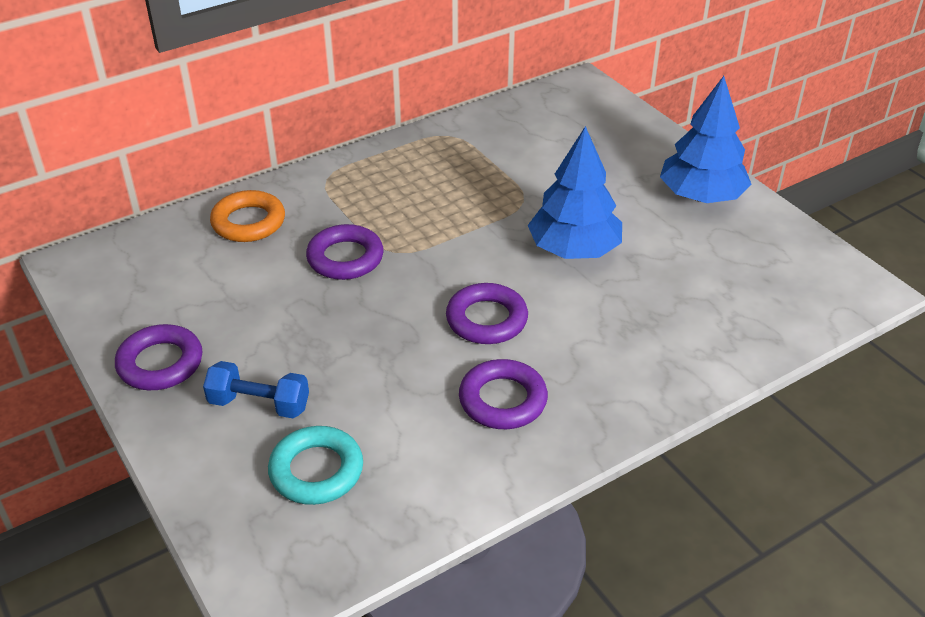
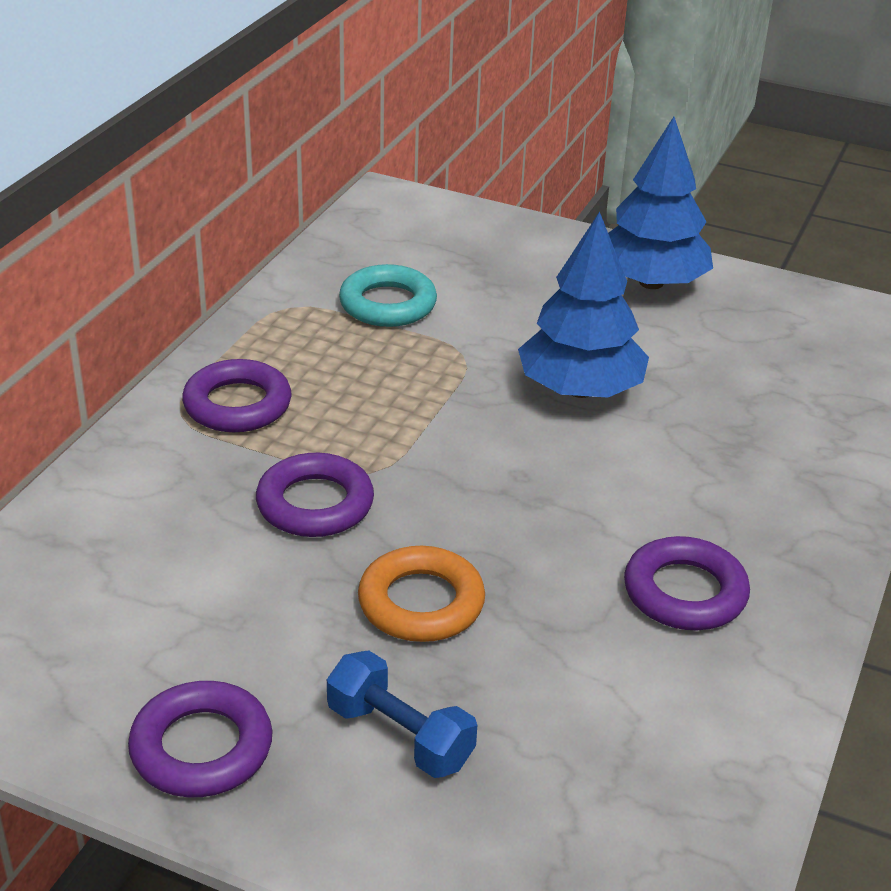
camera: 35 degrees left, 5 degrees down
blue dumbbell [203,361,309,418] -> blue dumbbell turned 60 degrees clockwise [327,650,477,778]
orange ring [210,190,285,242] -> orange ring moved to [358,546,485,642]
turquoise ring [268,426,363,505] -> turquoise ring moved to [339,264,437,327]
purple ring [446,283,528,344] -> purple ring moved to [182,359,292,432]

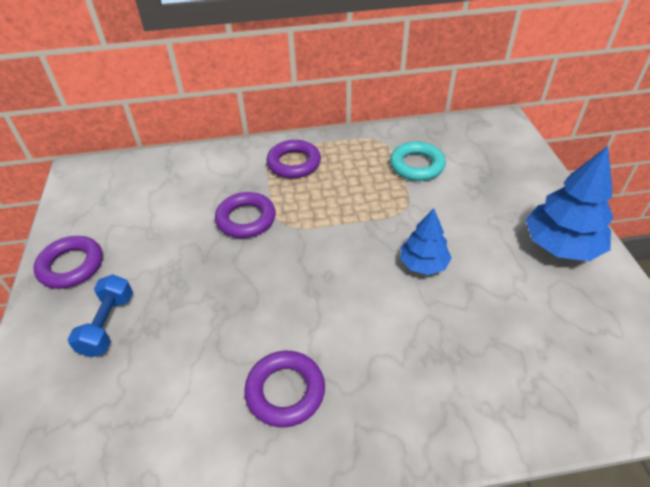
camera: 60 degrees right, 10 degrees up
orange ring [358,546,485,642] -> none
blue tree [518,211,649,398] -> blue tree [400,208,452,275], size x0.62

